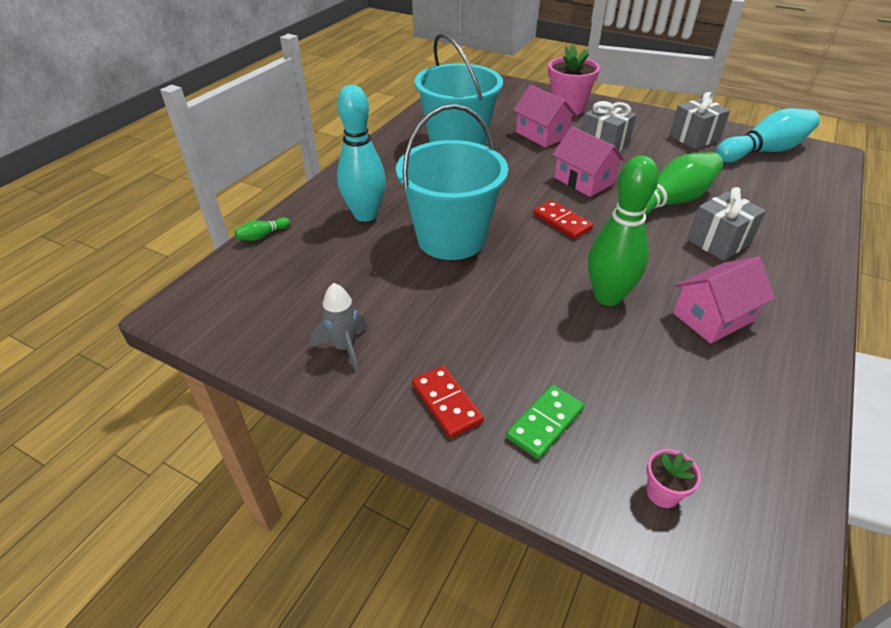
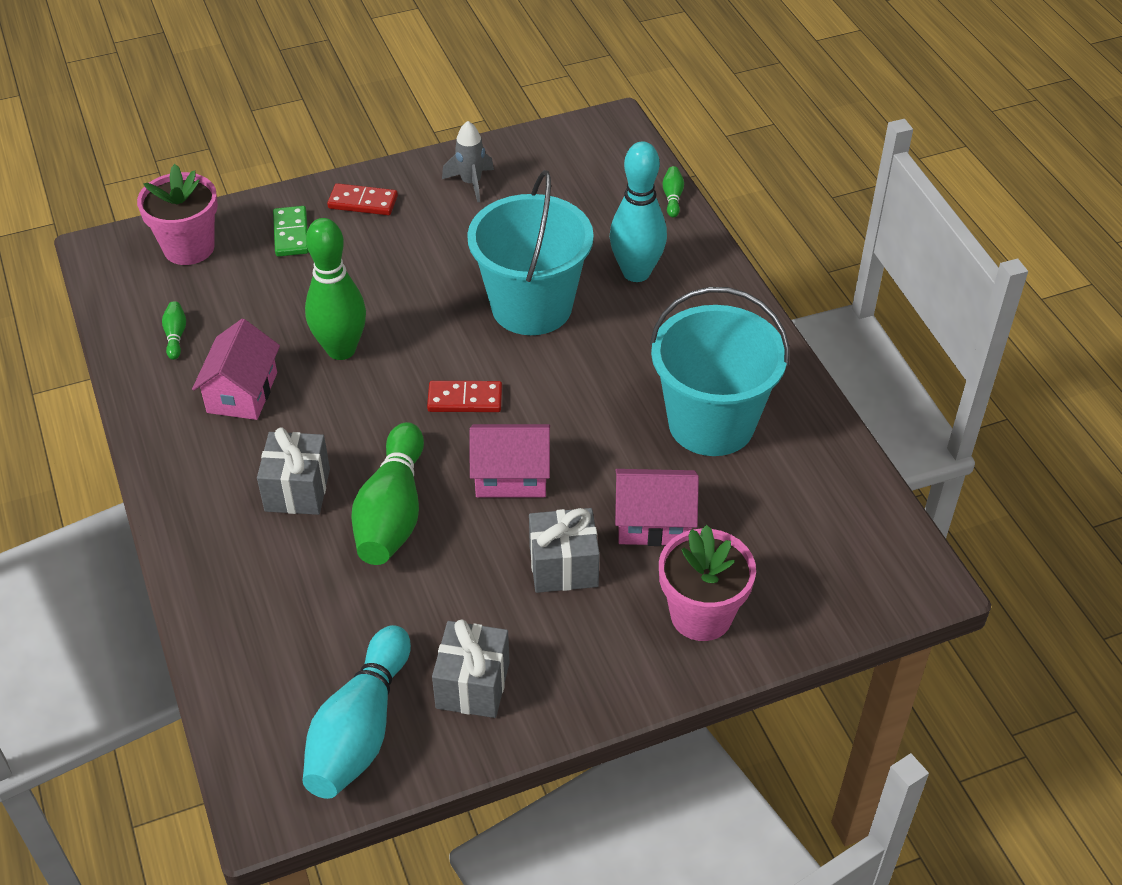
camera: 130 degrees right, 5 degrees up
pink flower pot [647,449,701,508] -> pink flower pot [137,164,218,265], size x2.10
none -> green bowling pin [162,301,186,360]

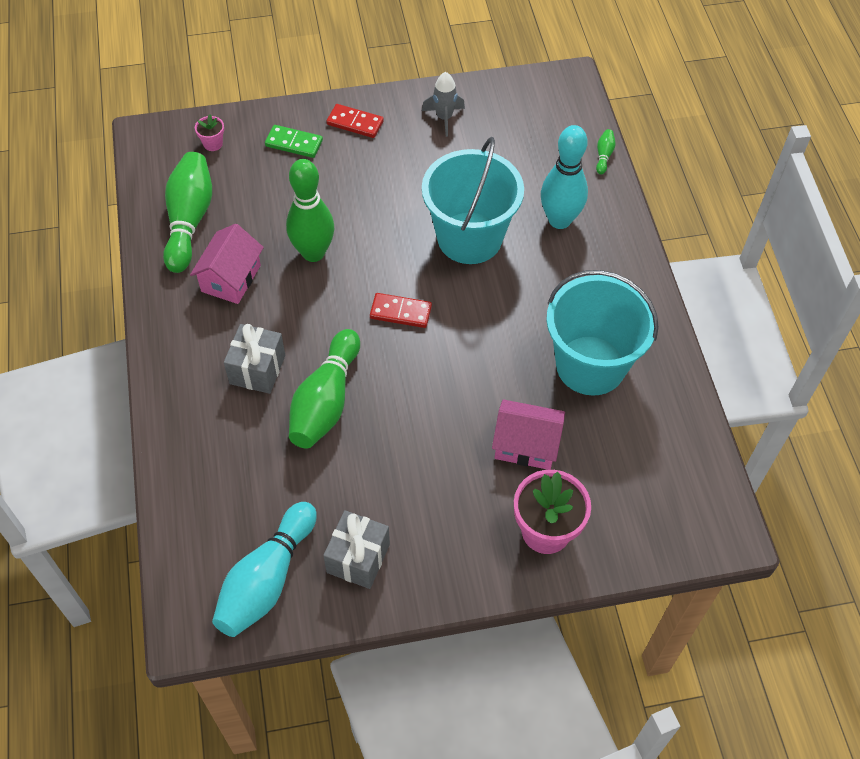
camera: 10 degrees right, 10 degrees up
pink flower pot [137,164,218,265] -> pink flower pot [195,114,224,151], size x0.48
green bowling pin [162,301,186,360] -> green bowling pin [163,152,212,273], size x2.46
green domino [273,206,309,257] -> green domino turned 75 degrees counterclockwise [265,125,323,158]
pink house [470,424,550,497] -> none
grey gift [529,508,600,593] -> none

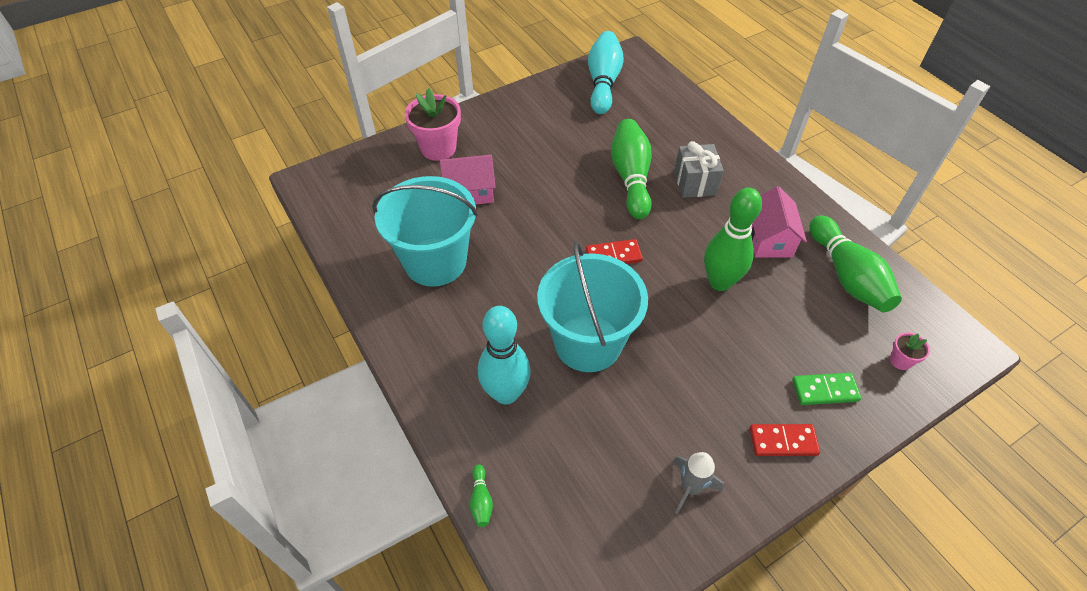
camera: 160 degrees right, 5 degrees down
grey gift [323,510,390,589] -> none

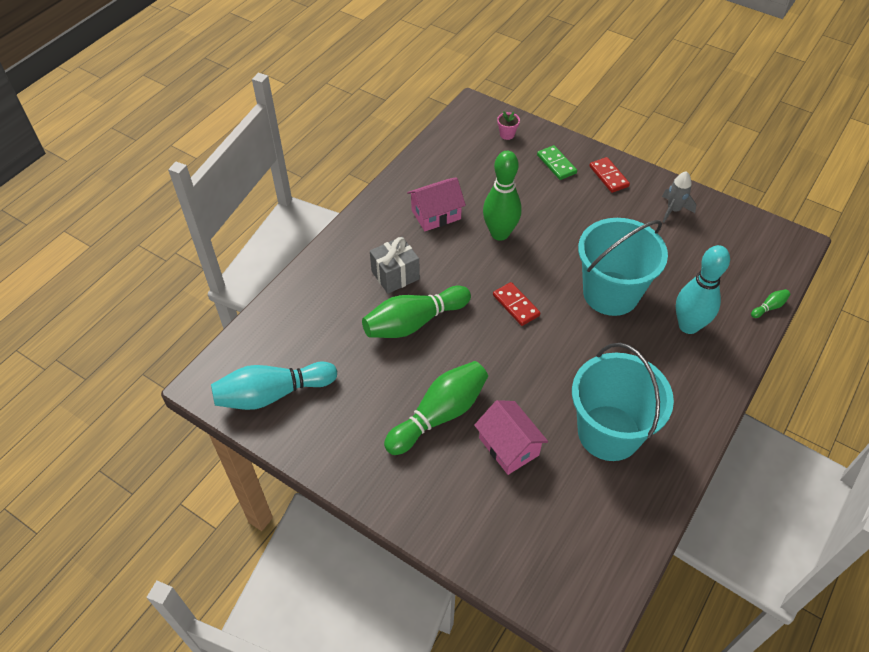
camera: 115 degrees left, 0 degrees up
pink flower pot [405,88,461,161] -> none
green bowling pin [809,215,902,312] -> green bowling pin moved to [384,361,488,455]

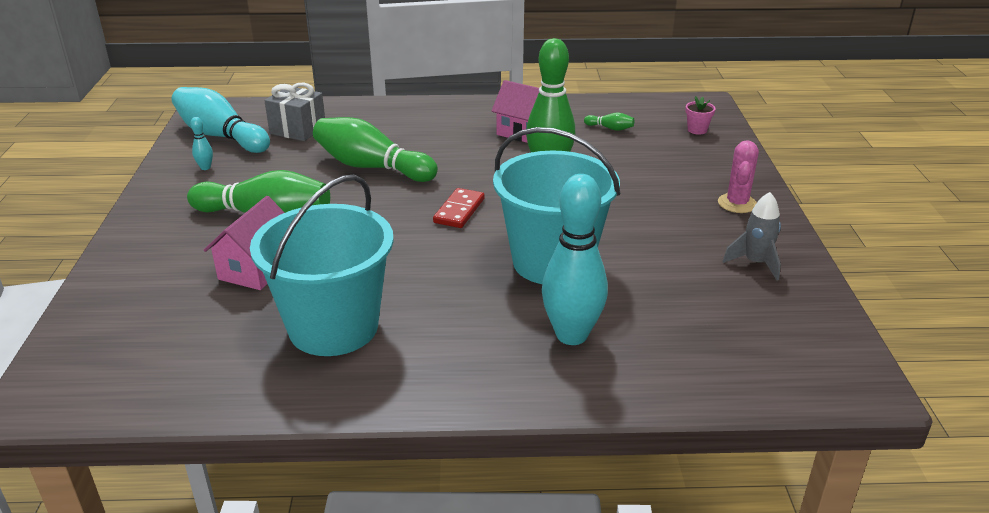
camera: 55 degrees right, 20 degrees down
grey gift [370,237,420,294] -> grey gift moved to [264,83,325,141]
green domino [537,145,577,180] -> none
red domino [589,157,630,193] -> pink cactus [718,140,759,213]
green bowling pin [751,289,790,318] -> green bowling pin moved to [584,112,634,131]
none -> turquoise bowling pin [191,117,213,170]

